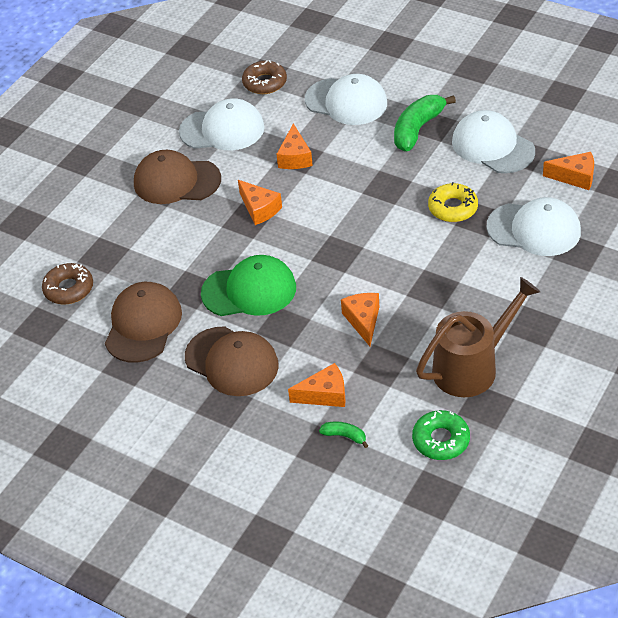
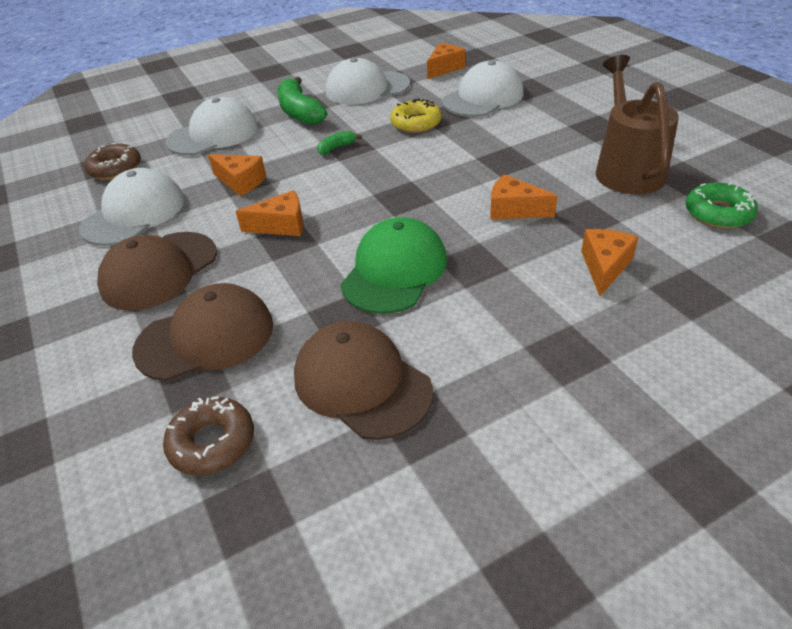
camera: 60 degrees left, 5 degrees down
brown cap [185,326,279,396] -> brown cap moved to [132,283,273,381]
green banana [319,421,368,448] -> green banana moved to [317,131,362,155]

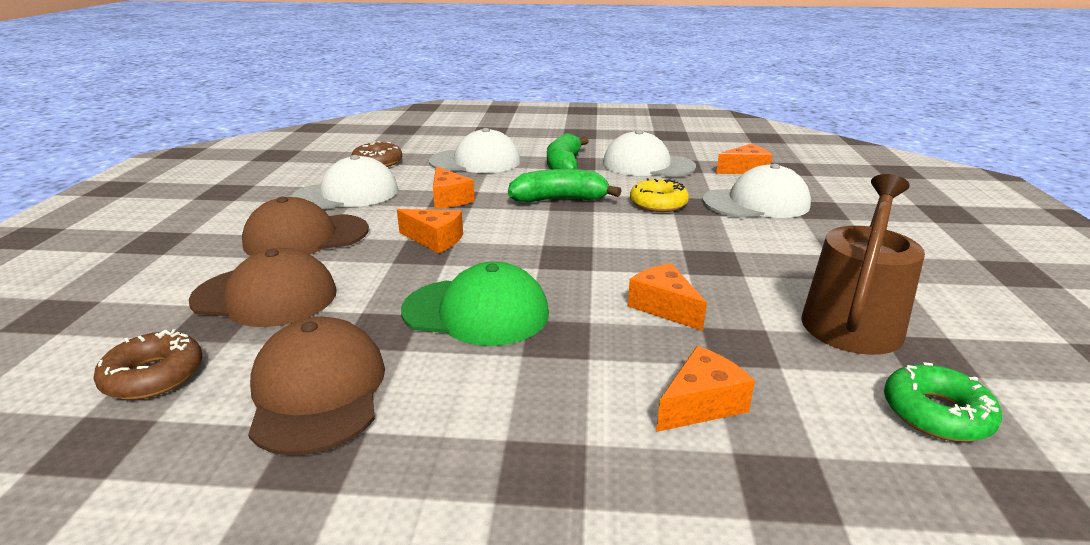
camera: 30 degrees right, 15 degrees down
green banana [317,131,362,155] -> green banana [508,169,621,203], size x2.07
green cap [341,217,447,314] -> green cap turned 45 degrees clockwise [401,262,549,346]

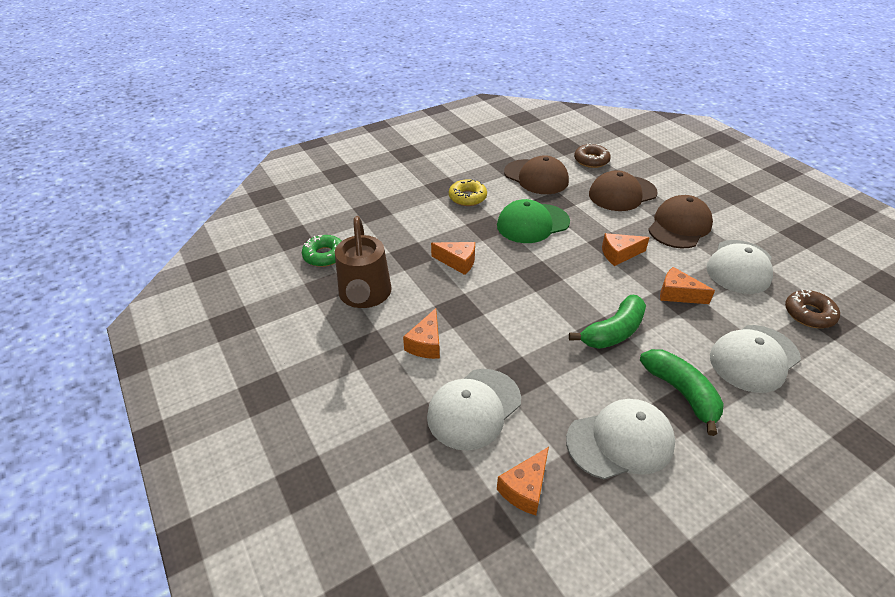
camera: 145 degrees right, 15 degrees up
yellow donut [630,178,689,212] -> yellow donut moved to [449,179,487,206]
orange cheese [656,346,755,432] -> orange cheese moved to [403,308,440,359]

